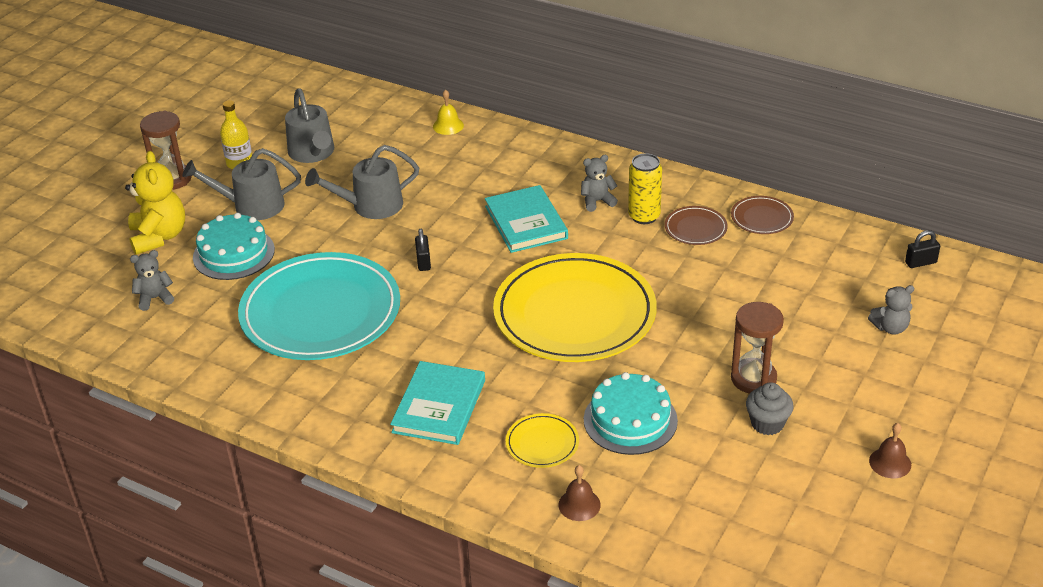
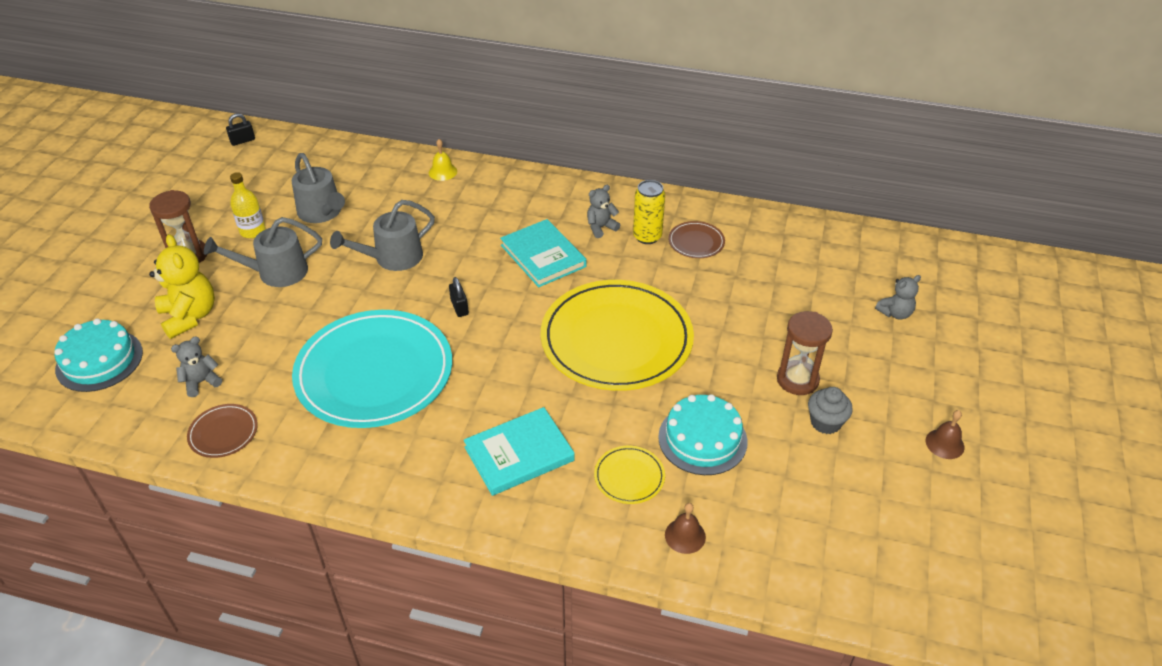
camera: 15 degrees left, 5 degrees up
turquoise cake [193,213,275,280] -> turquoise cake moved to [54,318,143,392]
turquoise book [390,361,485,445] -> turquoise book turned 60 degrees clockwise [463,407,575,496]
brown plate [731,196,794,234] -> brown plate moved to [187,404,258,458]
black padlock [905,230,940,268] -> black padlock moved to [226,113,255,146]

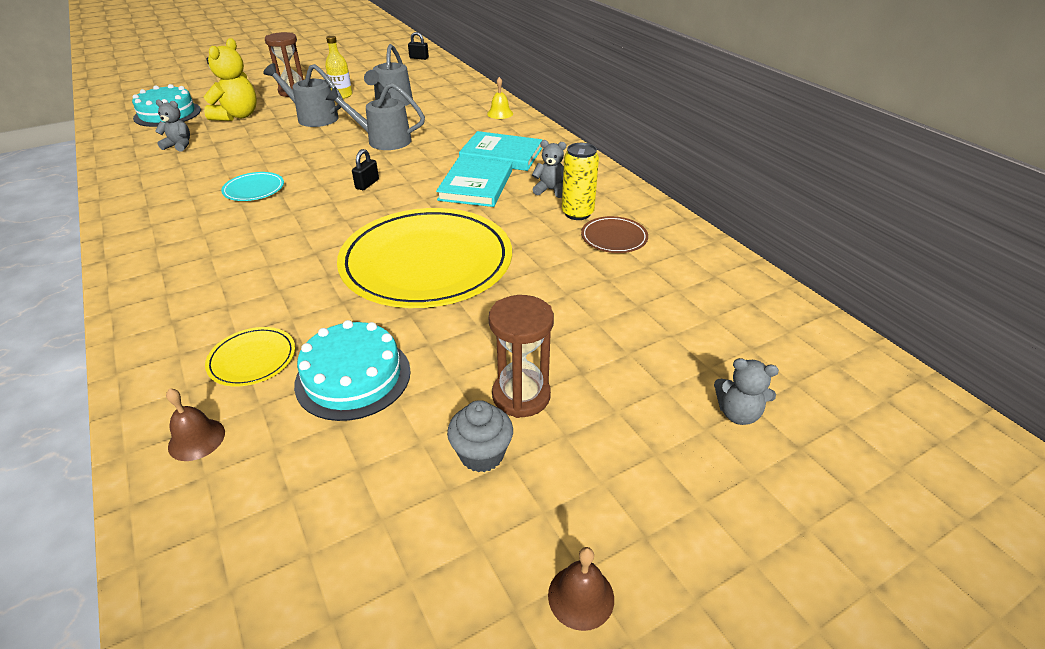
camera: 45 degrees right, 5 degrees down
brown plate [187,404,258,458] -> none
turquoise plate [292,310,452,428] -> turquoise plate [221,172,284,201], size x0.41
turquoise book [463,407,575,496] -> turquoise book moved to [459,131,542,171]

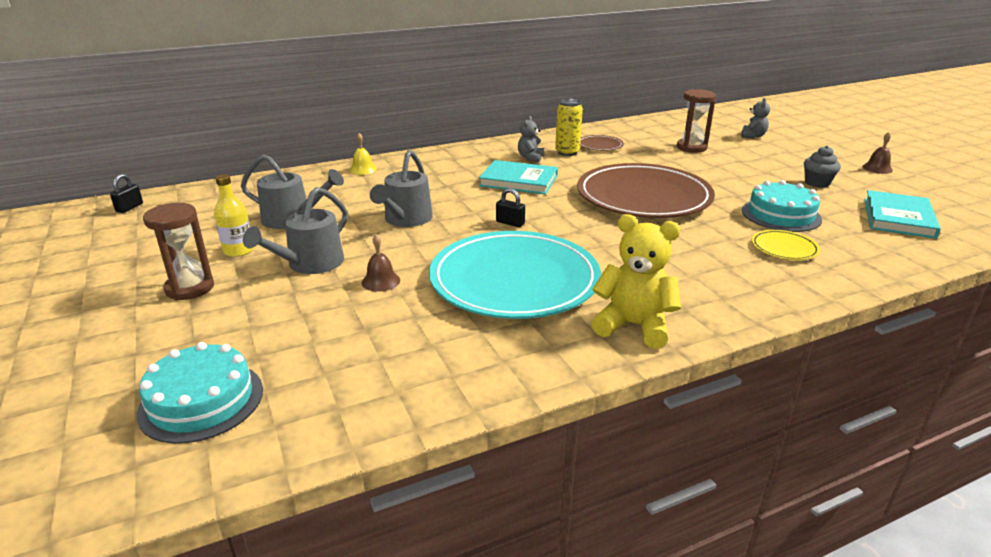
camera: 85 degrees left, 10 degrees down
grey teddy bear [155,100,190,152] -> none
brown bell [166,388,225,461] -> brown bell moved to [362,234,400,292]
yellow teddy bear [204,38,257,121] -> yellow teddy bear moved to [591,214,681,349]
turquoise plate [221,172,284,201] -> turquoise plate [429,231,601,319], size x2.44
yellow plate [337,208,512,308] -> brown plate [577,163,715,218]
turquoise book [459,131,542,171] -> turquoise book moved to [865,190,941,239]
brown hourglass [489,295,554,418] -> brown hourglass moved to [677,89,716,153]

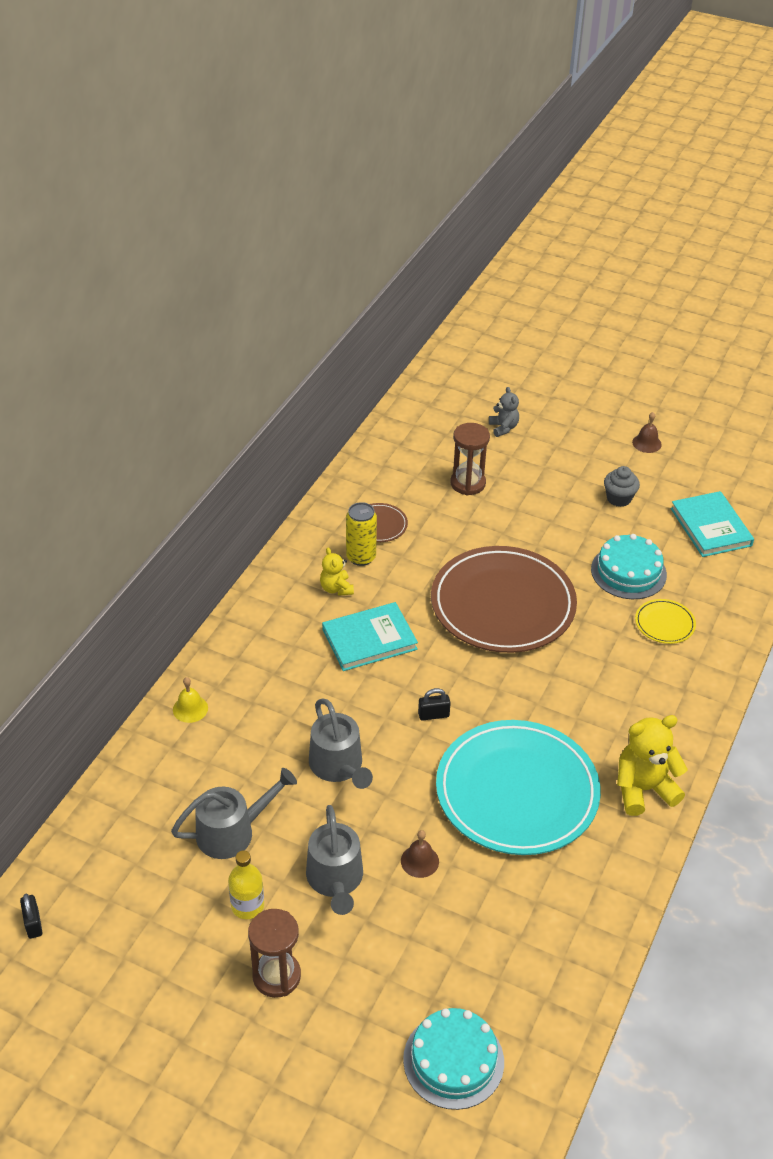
camera: 40 degrees left, 15 degrees up
grey teddy bear [518,116,544,162] -> yellow teddy bear [320,548,354,596]

